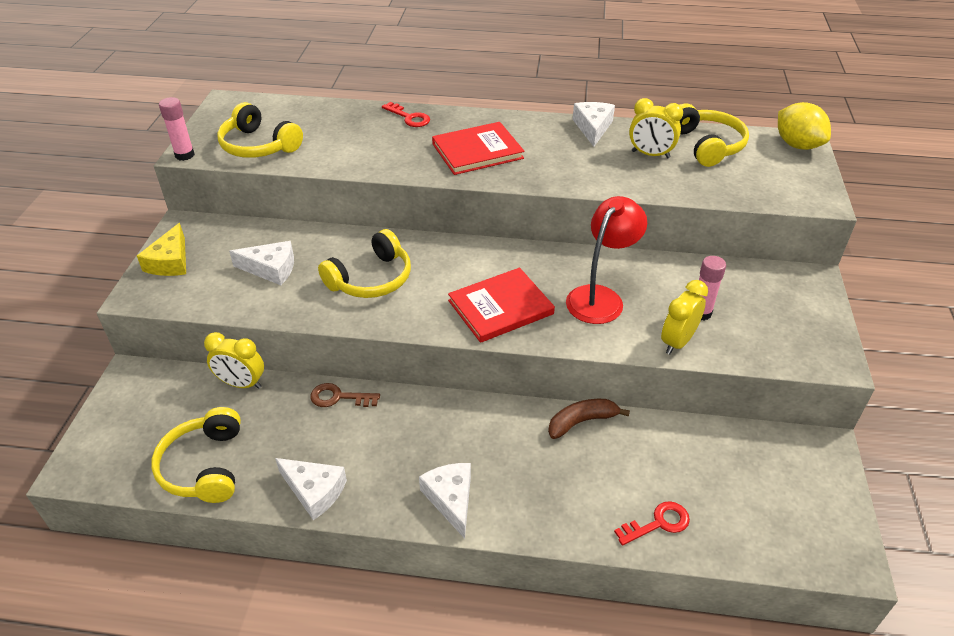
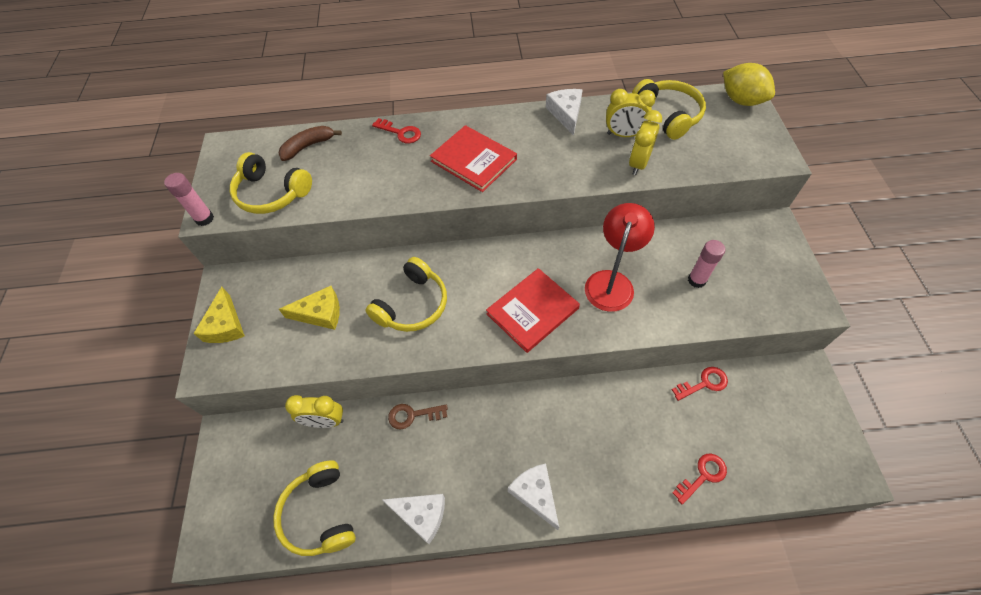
camera: 10 degrees left, 15 degrees up
white cheese [229,241,294,285] -> yellow cheese [279,286,340,330]
red book [432,122,524,175] -> red book turned 75 degrees clockwise [430,125,517,192]
brown banana [548,399,630,439] -> brown banana moved to [278,126,342,161]
yellow clock [661,280,708,354] -> yellow clock moved to [629,110,662,175]
none -> red key [672,367,728,401]

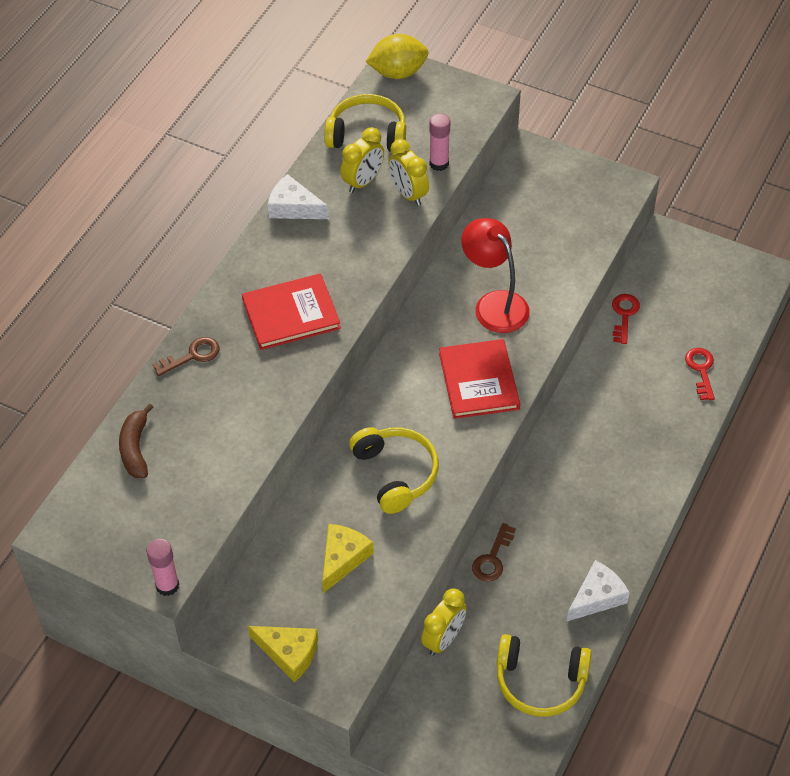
camera: 60 degrees left, 5 degrees down
yellow headphones [230,152,312,214] -> none
red key [372,118,421,143] -> brown key [152,337,219,376]
white cheese [508,463,559,530] -> none
pink glue stick [688,240,725,288] -> pink glue stick moved to [429,114,450,171]

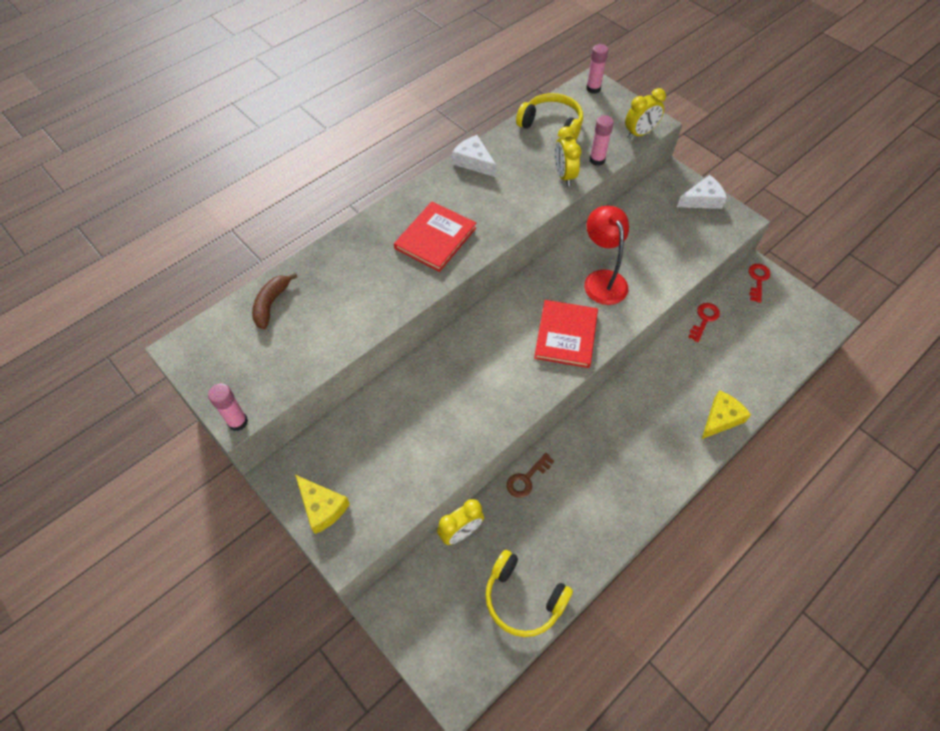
camera: 20 degrees right, 5 degrees up
brown key [152,337,219,376] -> none
red book [242,273,341,350] -> red book turned 60 degrees counterclockwise [394,202,476,272]
yellow cheese [322,524,374,593] -> yellow cheese moved to [702,390,751,439]
yellow clock [341,127,384,193] -> yellow clock moved to [625,88,666,139]
yellow headphones [349,427,439,514] -> none
yellow lemon [365,34,429,79] -> pink glue stick [586,44,608,94]
white cheese [566,560,630,622] -> white cheese moved to [677,175,727,209]
red key [685,348,715,400] -> red key moved to [749,264,770,303]

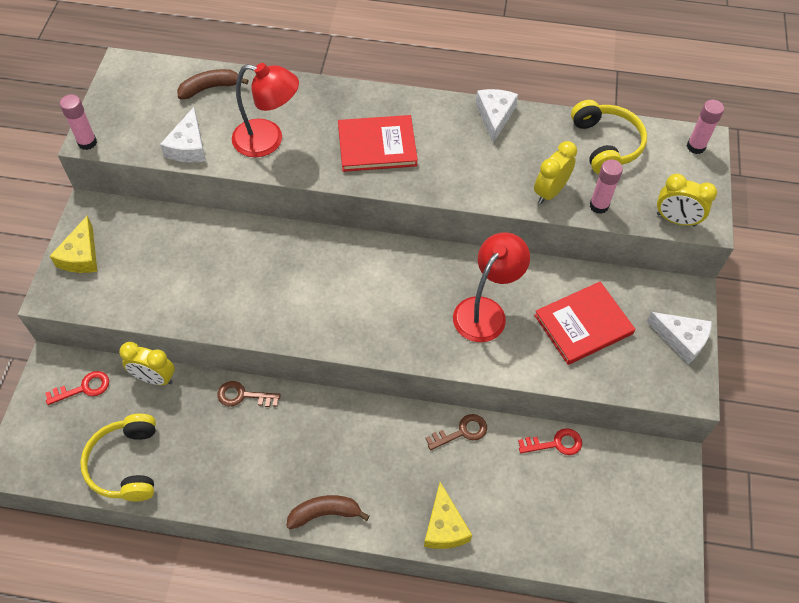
camera: 50 degrees right, 0 degrees up
red book [534,300,598,368] -> red book moved to [534,282,635,365]
yellow cheese [702,390,751,439] -> yellow cheese turned 75 degrees clockwise [424,482,472,549]
red key [749,264,770,303] -> red key moved to [45,371,109,405]
none -> white cheese [160,107,206,162]
none -> red lamp [232,63,299,157]
none -> brown banana [287,495,369,529]
none -> brown key [425,414,487,450]

